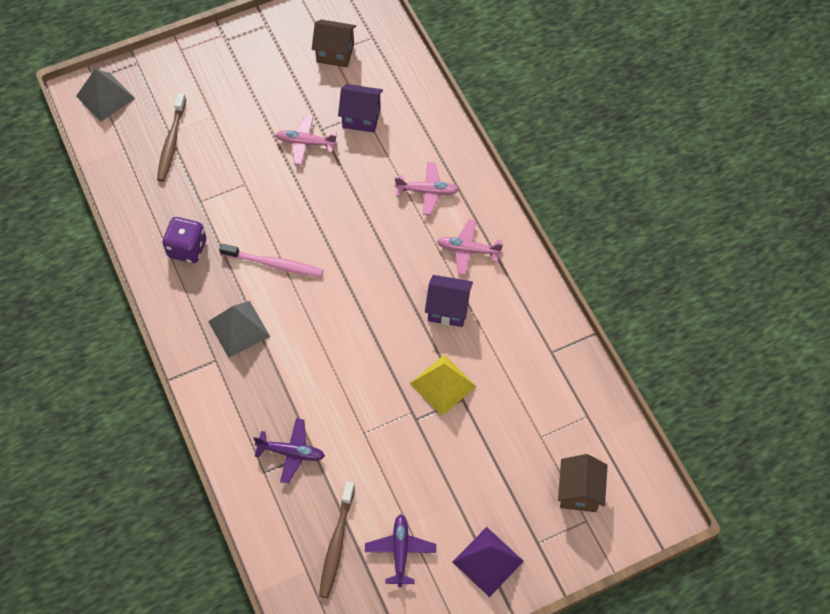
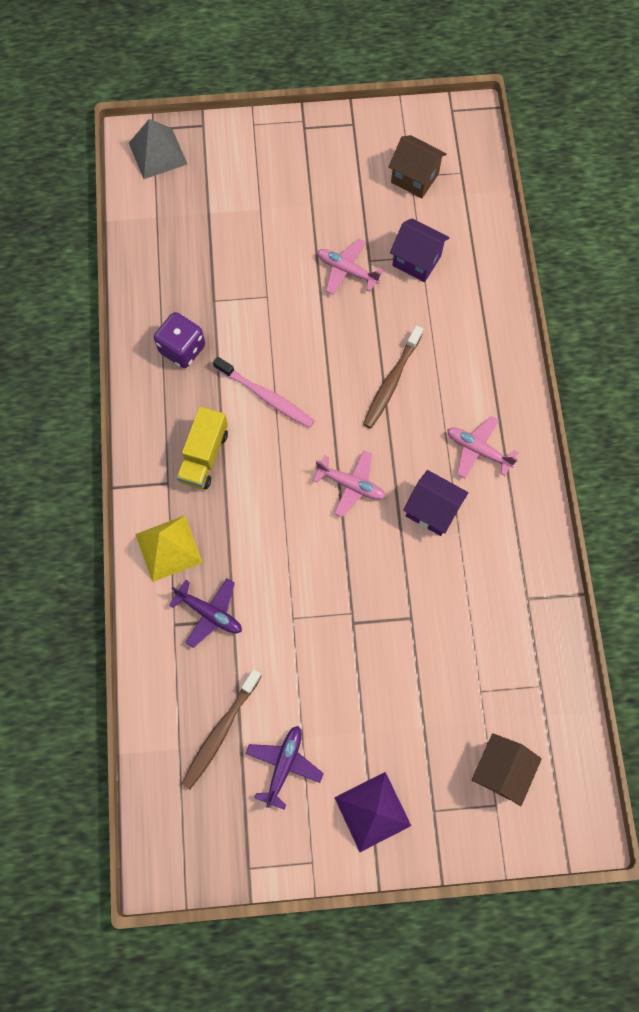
camera: 20 degrees right, 10 degrees up
brown toothbrush [157,93,186,182] -> brown toothbrush moved to [363,325,423,429]
grey pyramid [208,301,270,358] -> yellow truck [176,407,228,489]
pink plane [395,162,459,215] -> pink plane moved to [313,450,386,517]
yellow pyramid [410,355,477,416] -> yellow pyramid moved to [135,515,203,582]

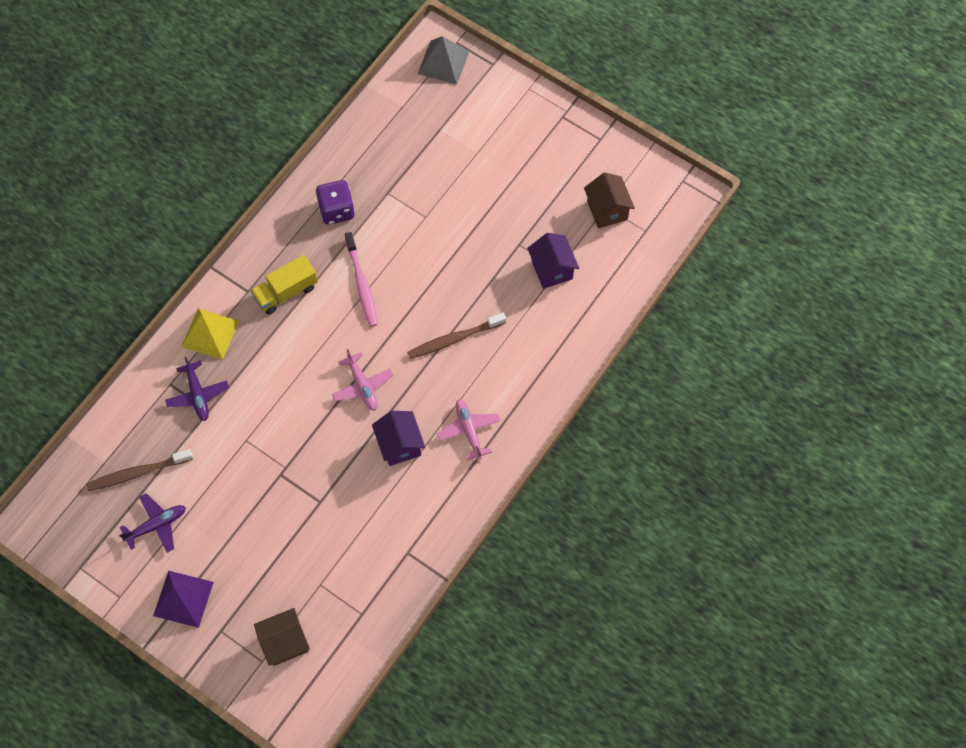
camera: 40 degrees right, 5 degrees down
pink plane [317,239,383,295] -> none

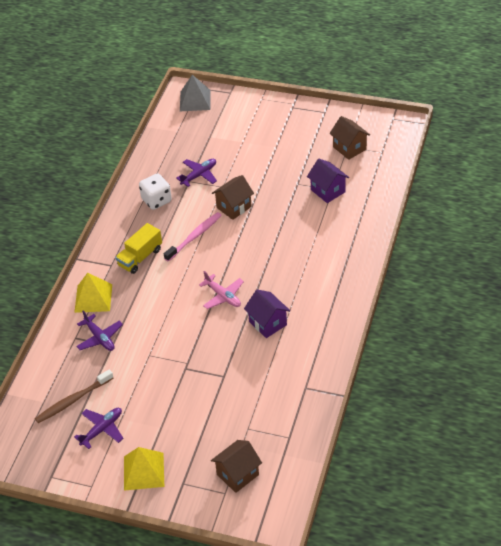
camera: 15 degrees left, 20 degrees down
purple pyramid [153,571,214,628] -> yellow pyramid [124,447,164,491]
purple dice [316,180,355,225] -> white dice [139,173,172,210]
pink toothbrush [345,232,378,327] -> pink toothbrush turned 105 degrees counterclockwise [164,212,222,262]
brown toothbrush [407,313,506,359] -> none
pink plane [437,399,500,461] -> none
none -> purple plane [176,159,217,187]
none -> brown house [212,175,254,220]

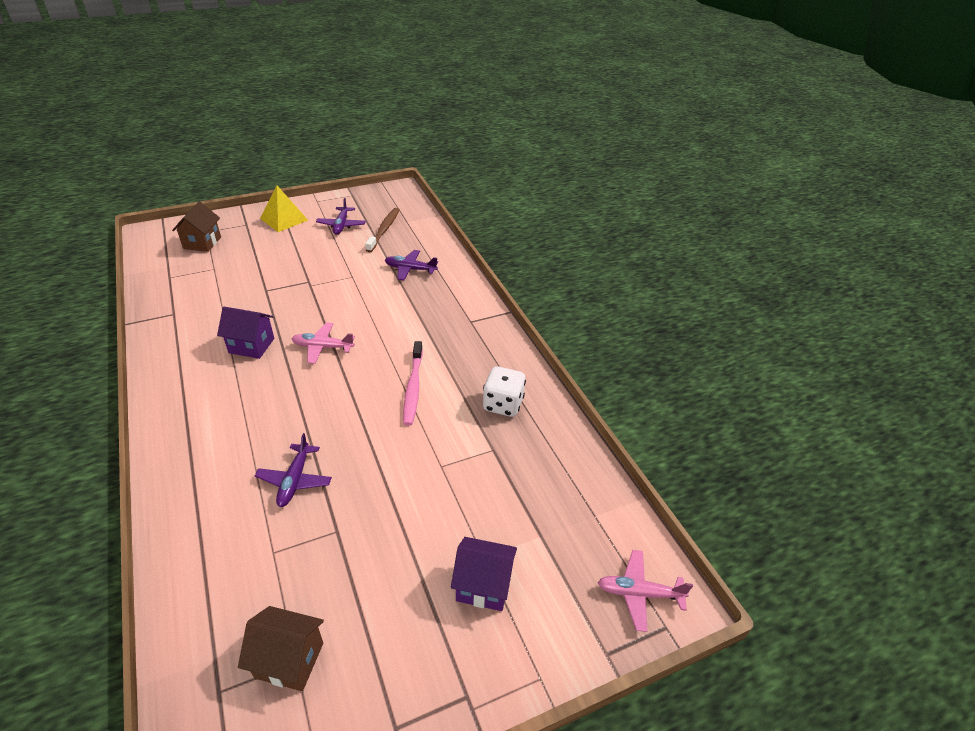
camera: 135 degrees right, 5 degrees down
yellow pyramid [74,273,112,313] -> none
yellow truck [115,223,162,274] -> none
purple plane [176,159,217,187] -> purple plane moved to [255,433,332,507]
grey pyramid [180,75,211,111] -> pink plane [597,550,693,632]
brown house [212,175,254,220] -> none
purple house [307,159,349,203] -> purple house moved to [451,537,517,611]

